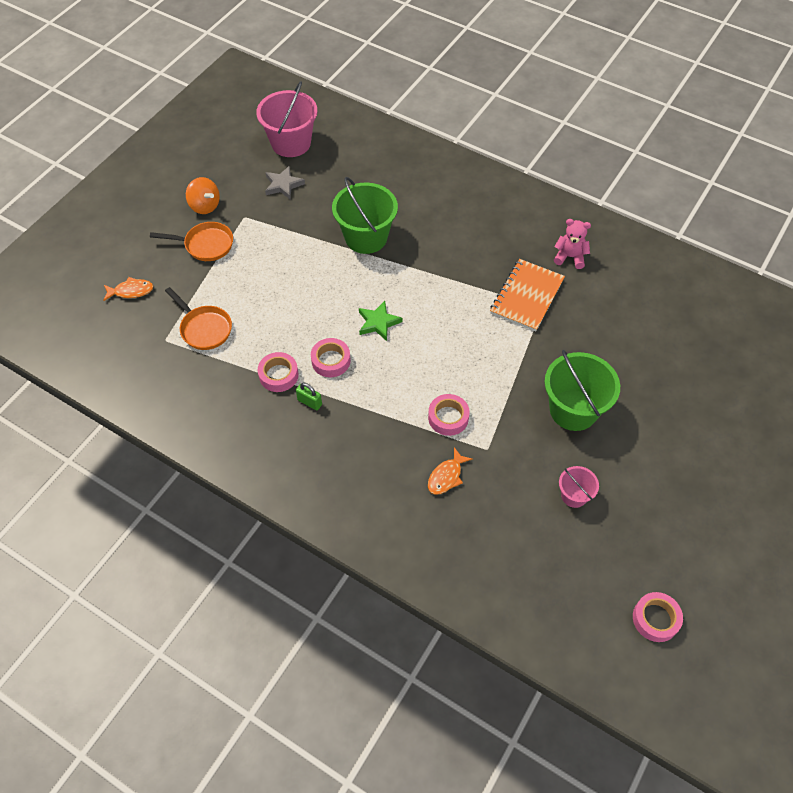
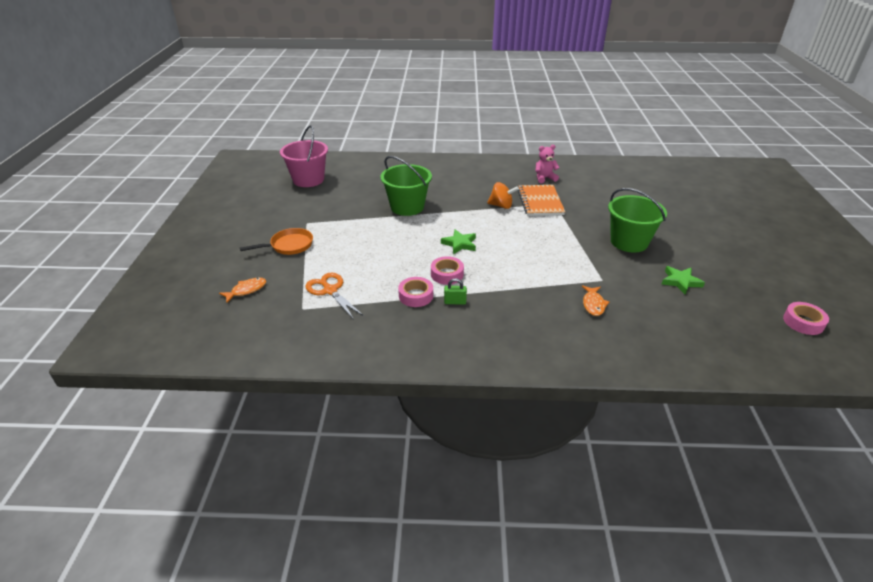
camera: 30 degrees left, 20 degrees down
orange pan [165,287,232,350] -> orange scissors [306,273,364,320]
orange spinning top [186,177,220,214] -> orange spinning top moved to [487,182,519,209]
grey star [265,166,305,199] -> none
pink tape [428,394,470,436] -> none
pink bucket [559,466,599,508] -> green star [662,266,705,295]

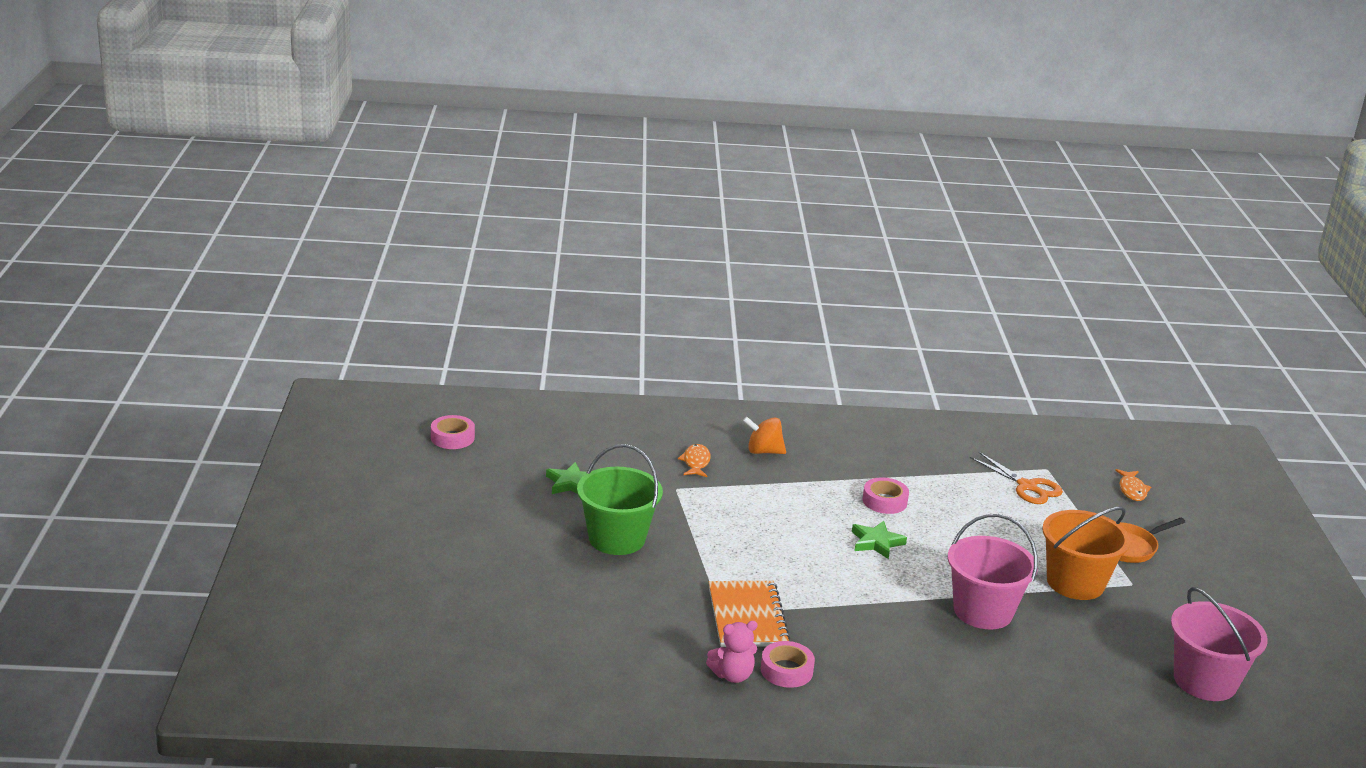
camera: 175 degrees right, 10 degrees down
orange fish [219,277,266,302] -> orange fish turned 45 degrees counterclockwise [1115,469,1151,501]
green bucket [380,156,432,216] -> pink bucket [948,514,1038,629]
pink tape [398,277,433,307] -> pink tape moved to [761,641,815,688]
green padlock [444,278,467,305] -> none
orange spinning top [487,182,519,209] -> orange spinning top moved to [743,416,786,454]
none -> orange bucket [1042,507,1130,600]

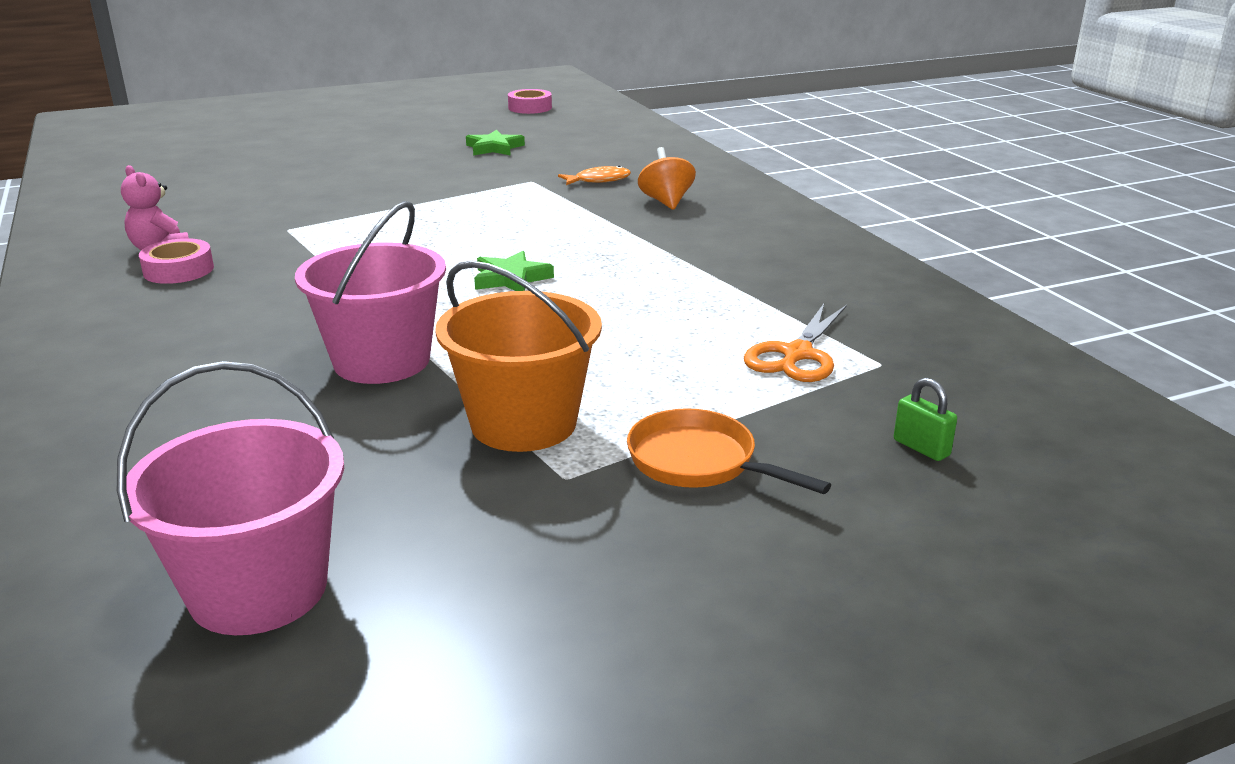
camera: 70 degrees right, 0 degrees up
green bucket [577,444,663,555] -> none
orange notebook [709,581,790,647] -> none
pink tape [862,477,909,514] -> none
orange fish [1115,469,1151,501] -> green padlock [894,378,957,461]

